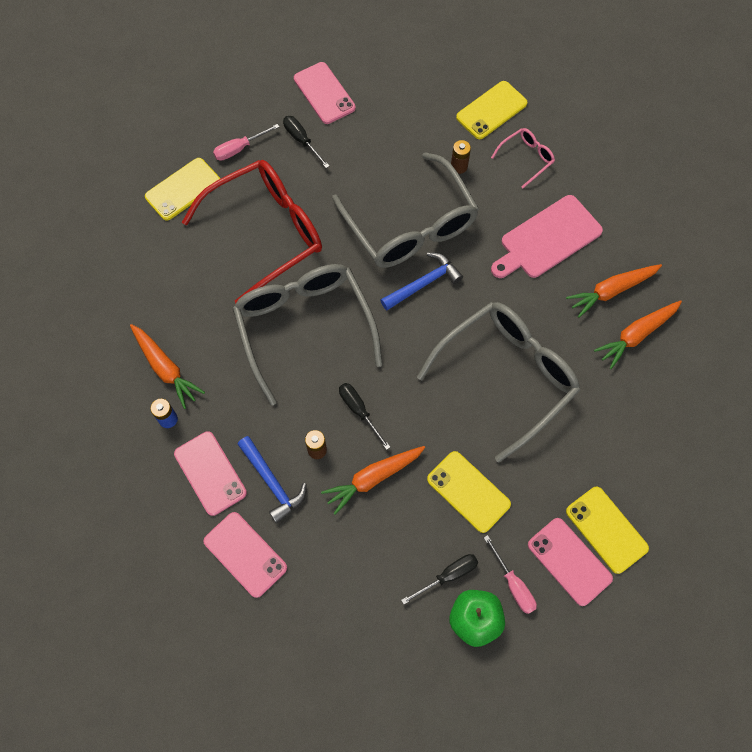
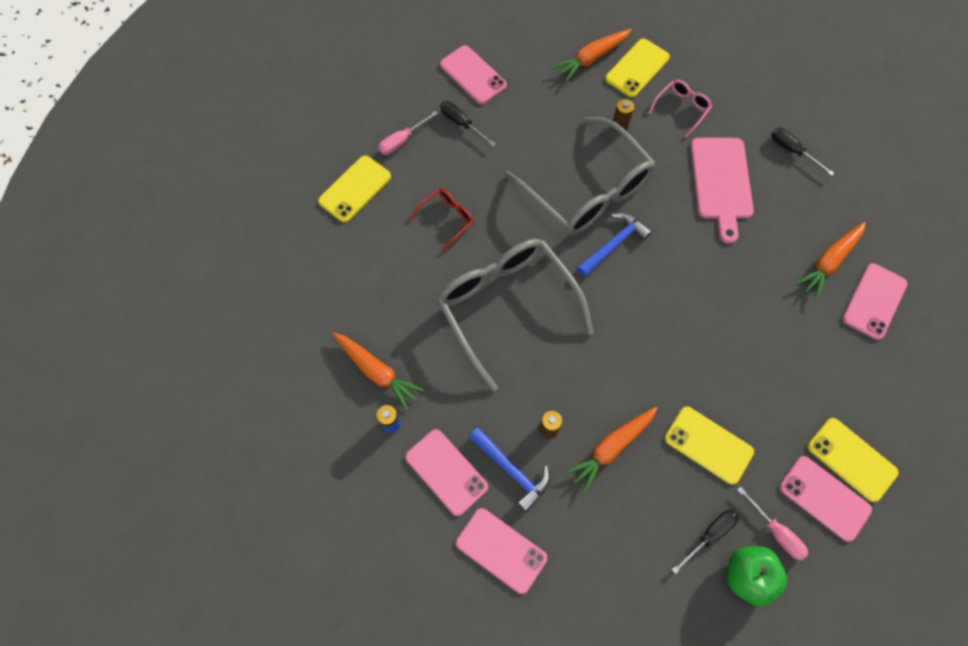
camera: 10 degrees left, 0 degrees up
red glasses [182,160,322,303] -> red glasses [410,188,474,252], size x0.44
black screwdriver [339,383,390,450] -> black screwdriver moved to [771,128,834,176]
grey glasses [417,302,580,462] -> none
pink cutting board [491,195,603,278] -> pink cutting board turned 45 degrees counterclockwise [691,138,754,244]
orange carrot [566,264,662,318] -> orange carrot moved to [552,29,632,82]
none -> pink phone [842,263,907,340]

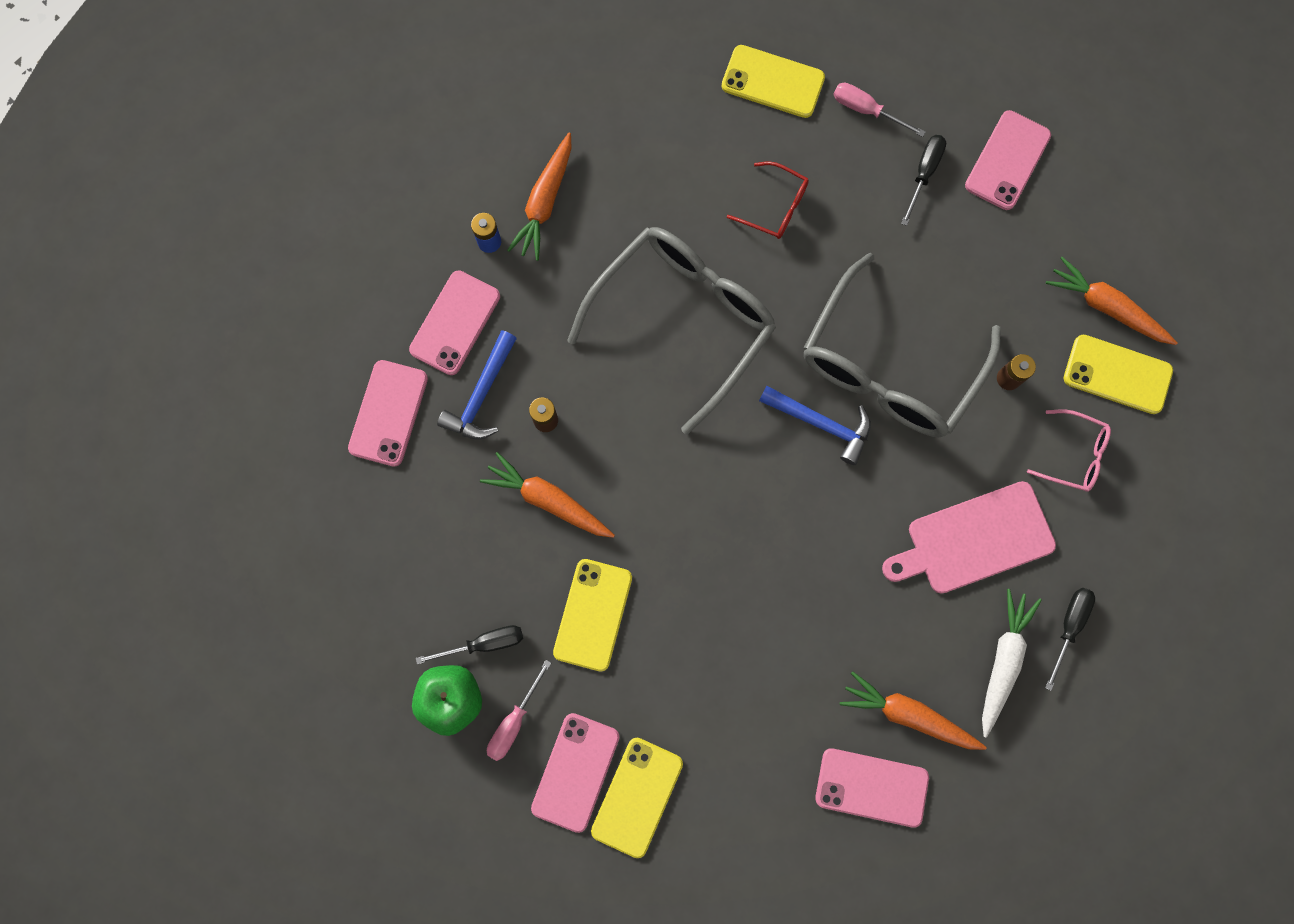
camera: 70 degrees right, 10 degrees up
black screwdriver [672,509,739,574] -> black screwdriver turned 45 degrees counterclockwise [416,625,523,664]
none -> white carrot [982,589,1042,738]

